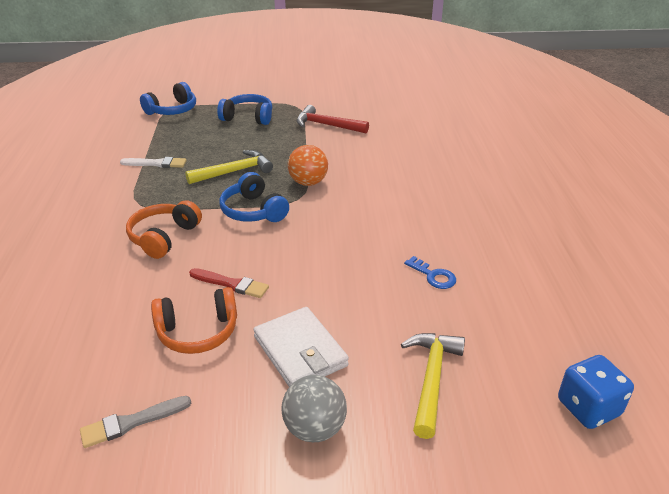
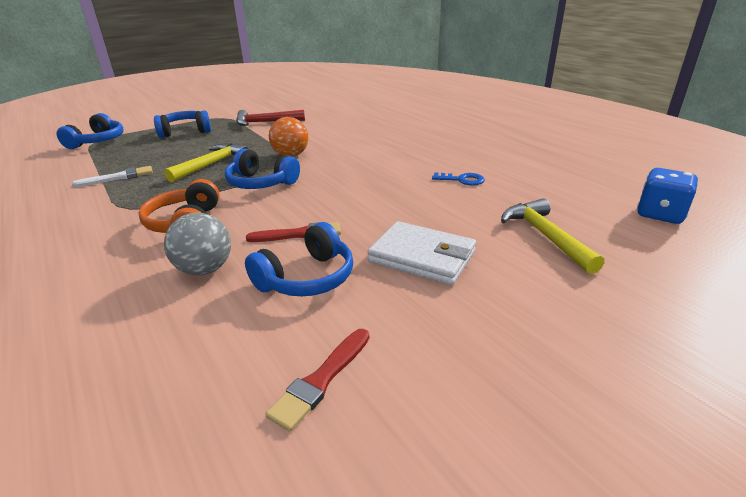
camera: 30 degrees left, 5 degrees down
grey brush [80,396,191,448] -> red brush [265,329,369,432]
orange headphones [151,287,237,354] -> blue headphones [245,222,353,296]
grey ball [281,375,347,442] -> grey ball moved to [164,213,231,275]

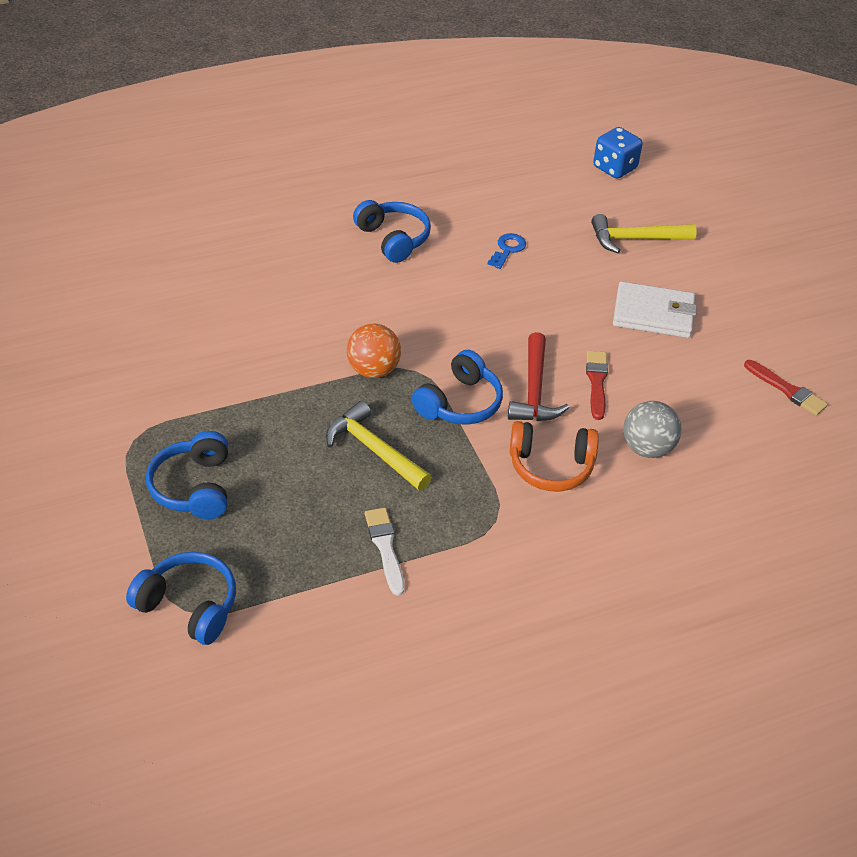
camera: 80 degrees left, 15 degrees up
red hammer [236,110,305,126] -> red hammer moved to [508,332,569,421]
blue headphones [245,222,353,296] -> blue headphones moved to [353,200,431,263]
white wallet [368,221,476,285] -> white wallet turned 60 degrees clockwise [613,281,697,338]

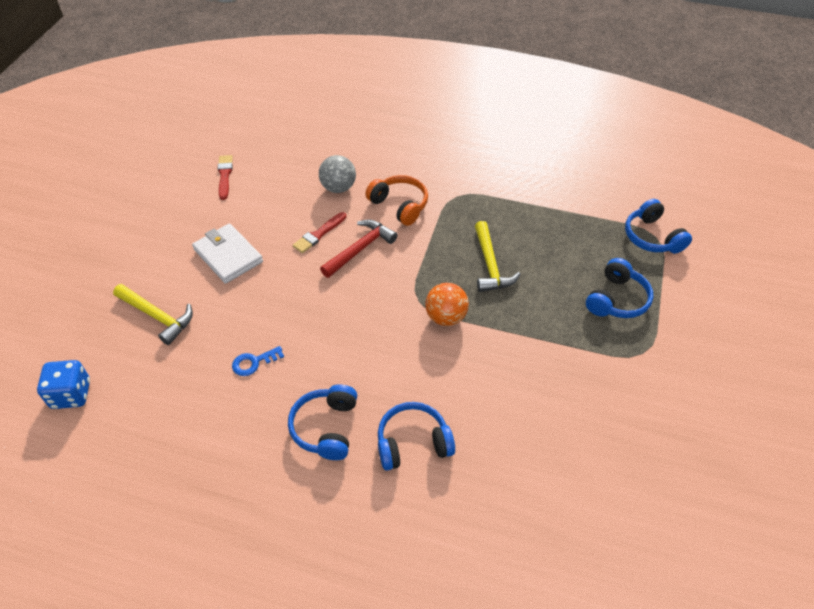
camera: 140 degrees left, 5 degrees up
white brush [365,508,404,596] -> none
blue headphones [412,350,503,425] -> blue headphones moved to [378,402,455,471]

